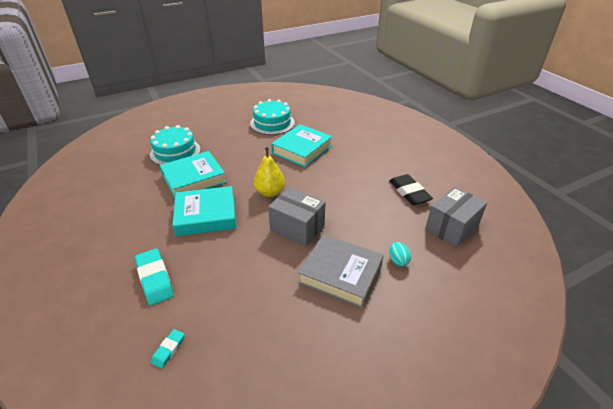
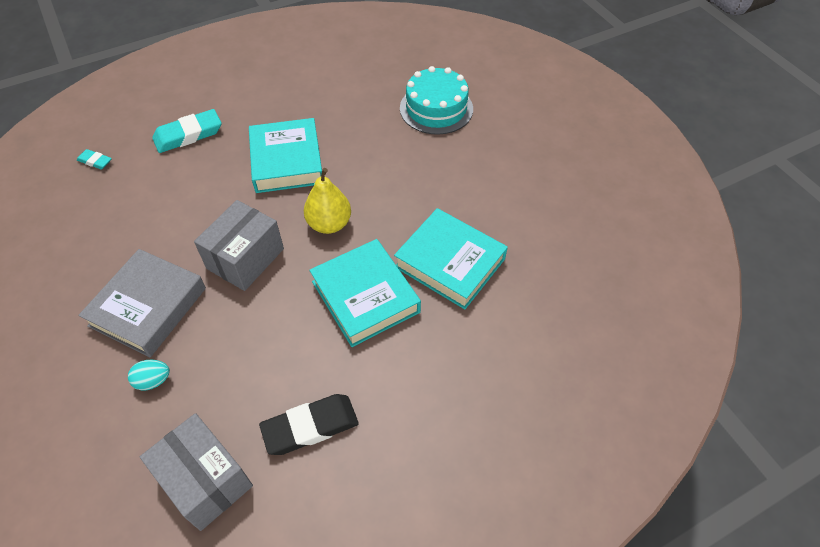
camera: 90 degrees right, 15 degrees up
turquoise book [160,151,226,198] -> turquoise book moved to [309,239,421,347]
turquoise cake [250,99,295,135] -> none

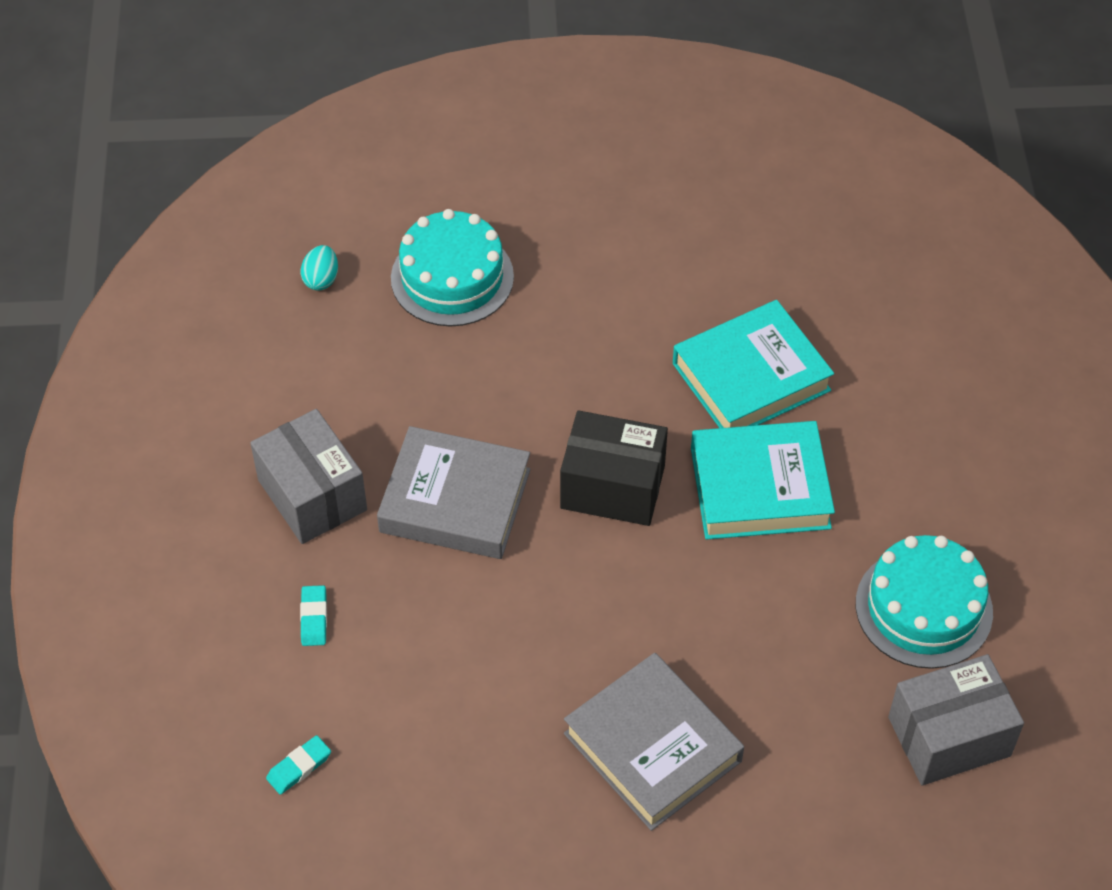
camera: 65 degrees left, 0 degrees up
turquoise egg [128,359,170,390] -> turquoise egg moved to [300,245,338,291]
turquoise eraser [152,109,222,153] -> turquoise eraser [300,585,327,646], size x0.52
grey box [194,200,284,291] -> grey box moved to [250,409,367,544]
turquoise book [249,118,322,193] -> grey book [377,426,531,559]
black eraser [259,394,359,455] -> turquoise cake [856,535,993,669]
yellow pear [304,168,351,234] -> black box [560,410,668,526]

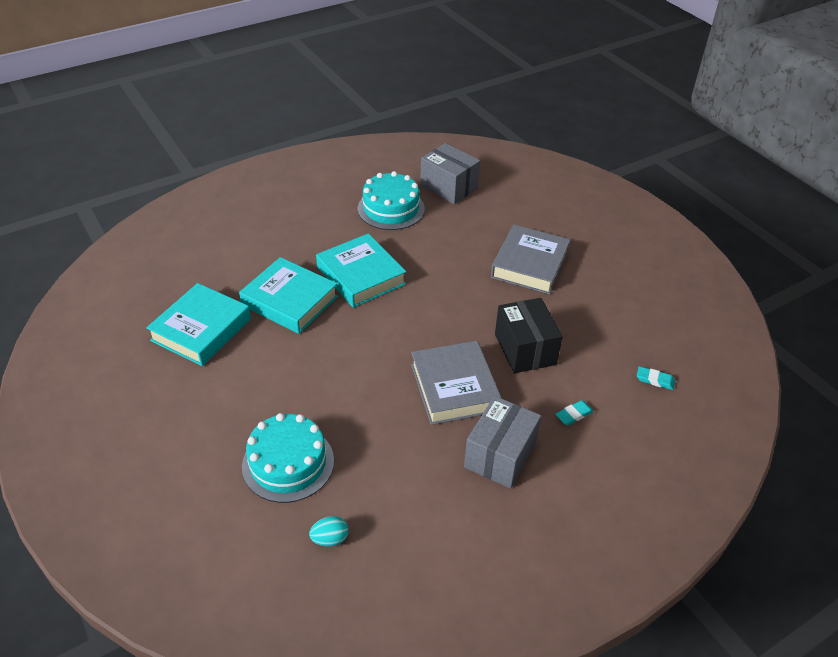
camera: 120 degrees left, 10 degrees down
black box [560,410,668,526] -> black box moved to [495,298,563,373]
none -> turquoise book [146,283,251,366]

